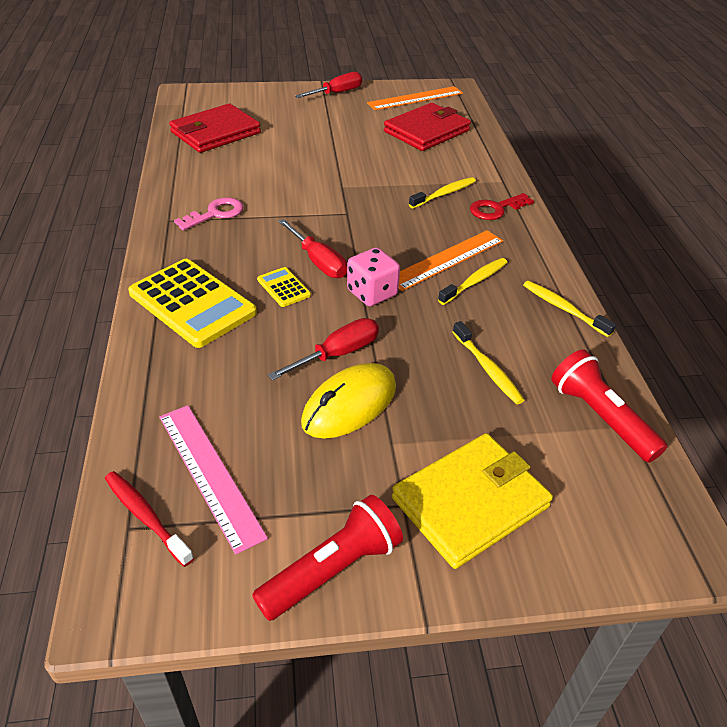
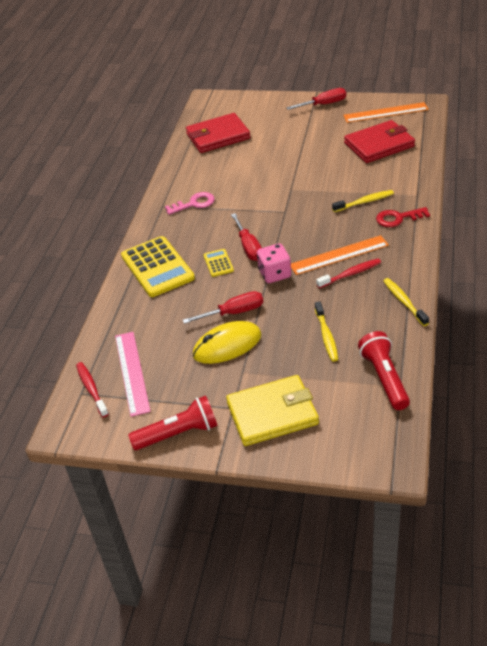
camera: 25 degrees right, 0 degrees up
yellow toothbrush [438,258,508,305] -> red toothbrush [316,259,381,288]

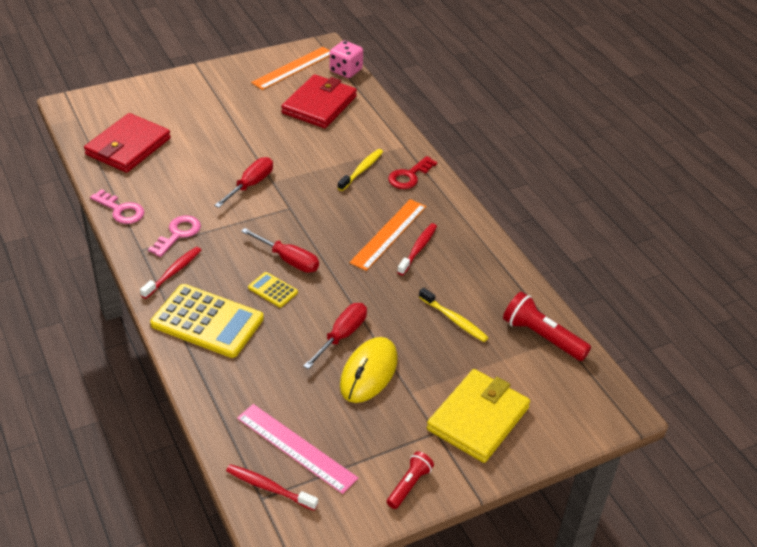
camera: 45 degrees left, 0 degrees up
red flashlight [128,396,217,450] -> red flashlight [387,451,434,509], size x0.61
pink dice [257,243,291,283] -> pink dice moved to [330,41,363,78]
red screwdriver [286,88,346,110] -> red screwdriver moved to [214,157,273,208]
yellow toothbrush [383,278,429,326] -> none
none -> pink key [90,189,144,224]
none -> red toothbrush [140,247,201,299]

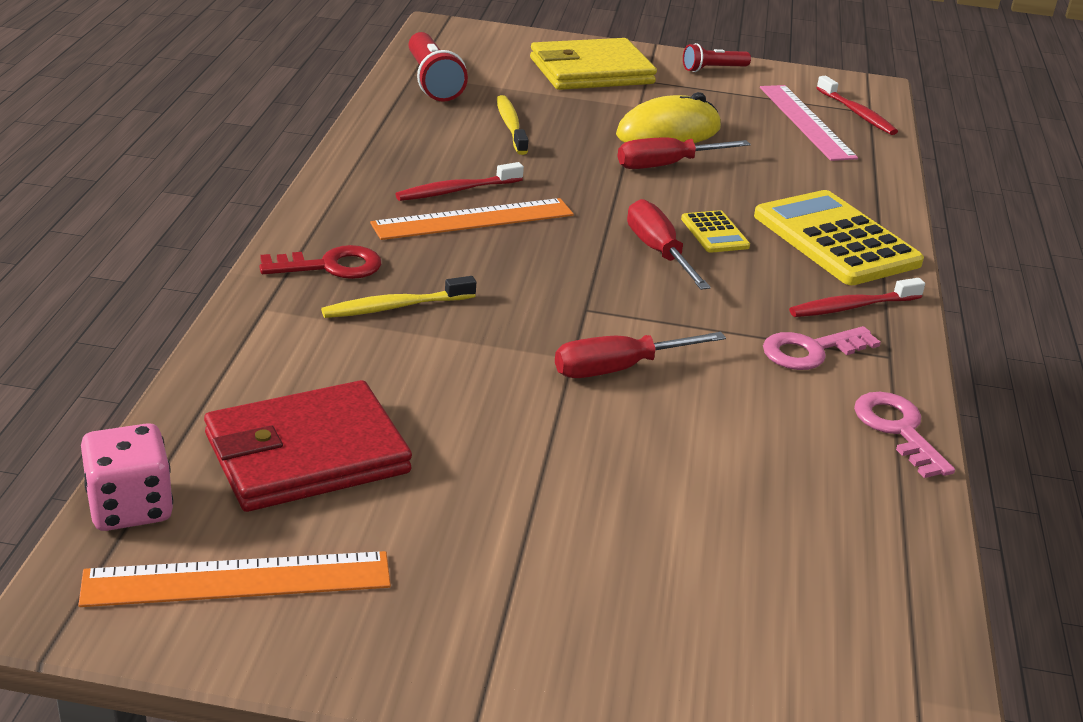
camera: 145 degrees left, 10 degrees down
red wallet [84,113,171,173] -> none

